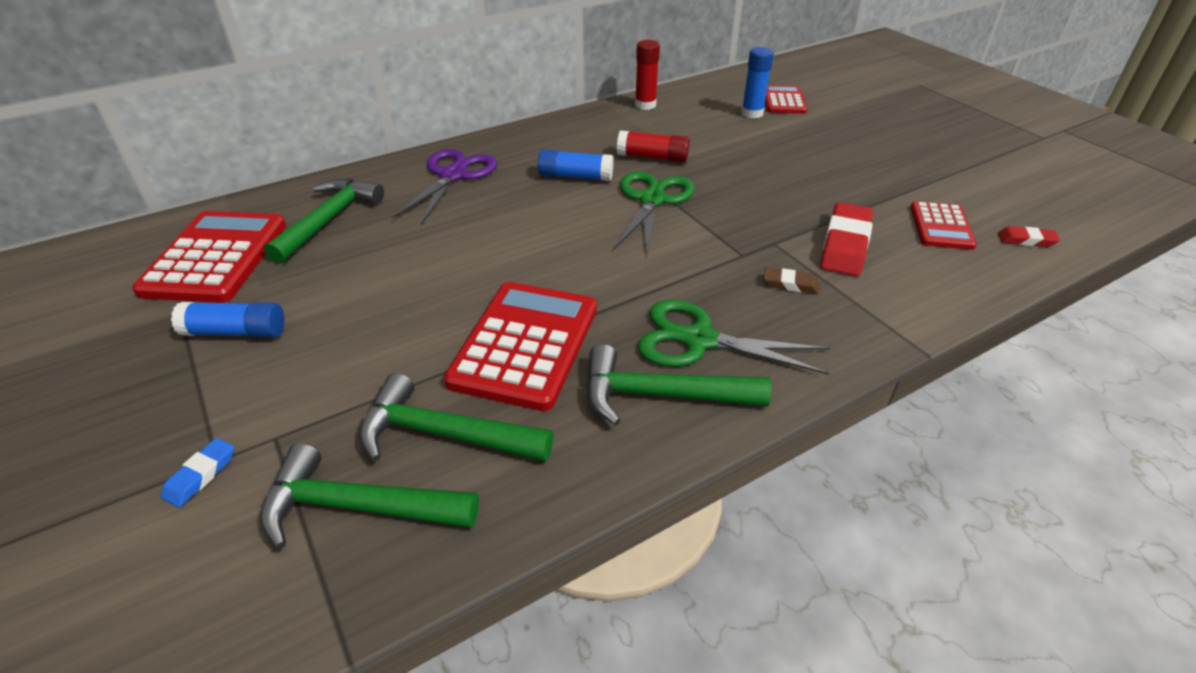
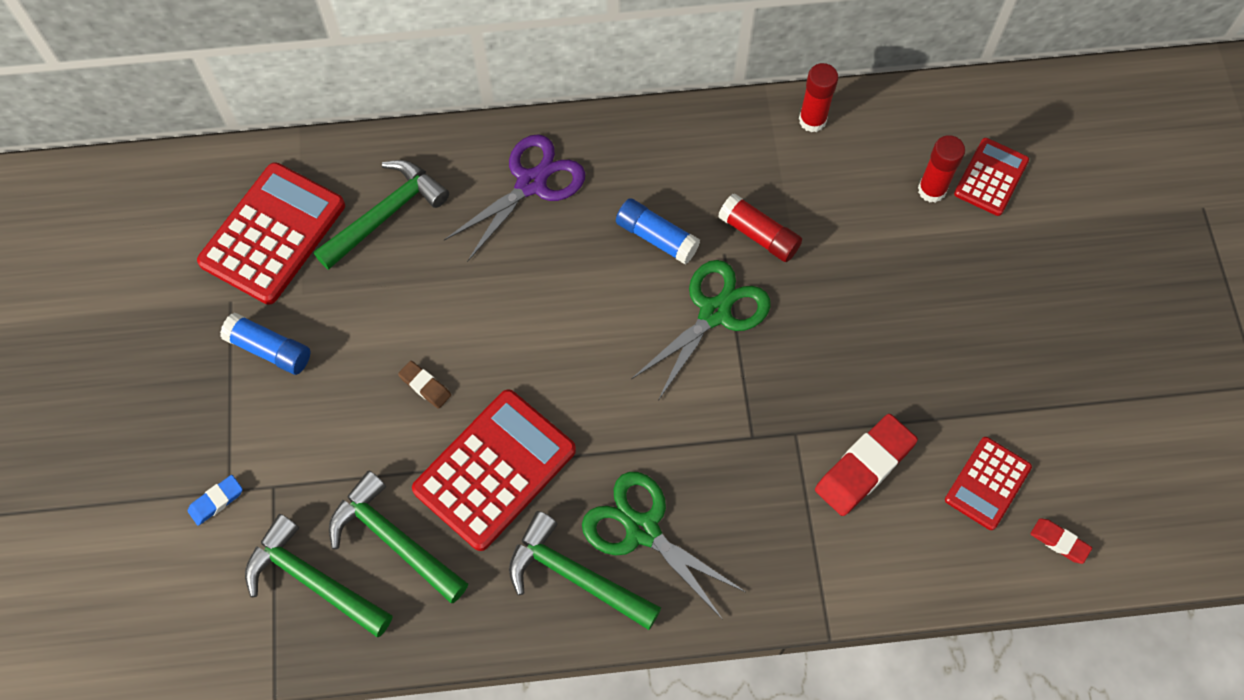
camera: 25 degrees right, 25 degrees up
blue glue stick [741,47,774,118] -> red glue stick [918,135,965,203]
brown eraser [764,267,819,294] -> brown eraser moved to [398,361,451,409]

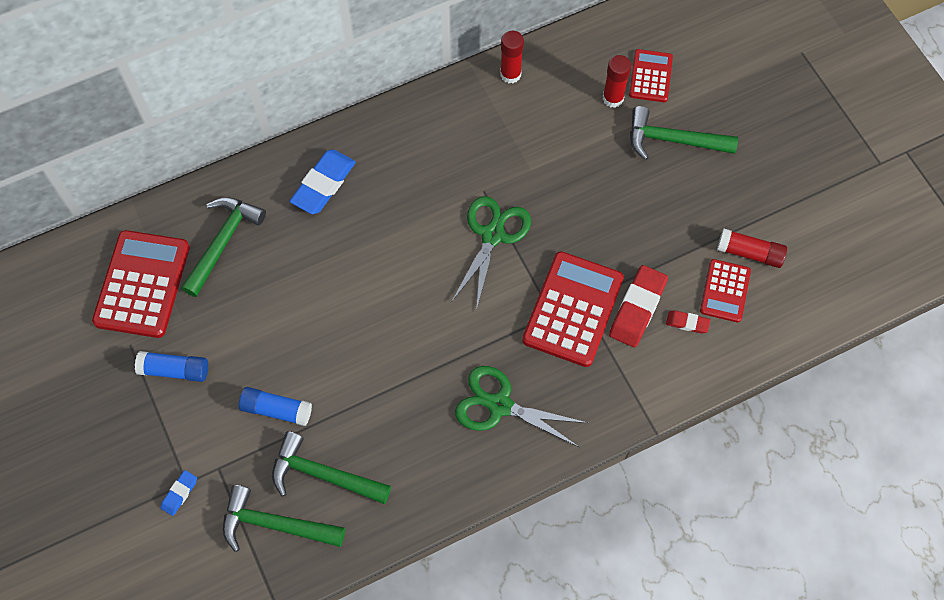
camera: 20 degrees left, 0 degrees up
brown eraser [398,361,451,409] -> none
red calculator [412,389,576,551] -> red calculator moved to [522,251,624,367]
purple scissors [444,134,585,262] -> blue eraser [290,150,356,214]
green hammer [509,511,661,630] -> green hammer moved to [630,106,738,160]
blue glue stick [616,198,700,264] -> blue glue stick moved to [239,387,312,426]
red glue stick [718,193,802,262] -> red glue stick moved to [717,229,787,268]
red eraser [1030,518,1092,564] -> red eraser moved to [666,310,710,334]

